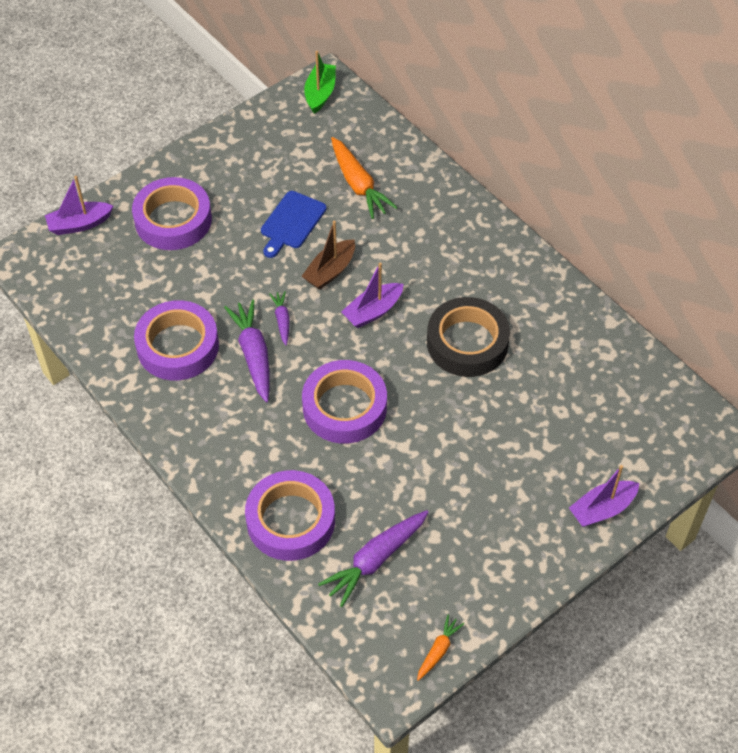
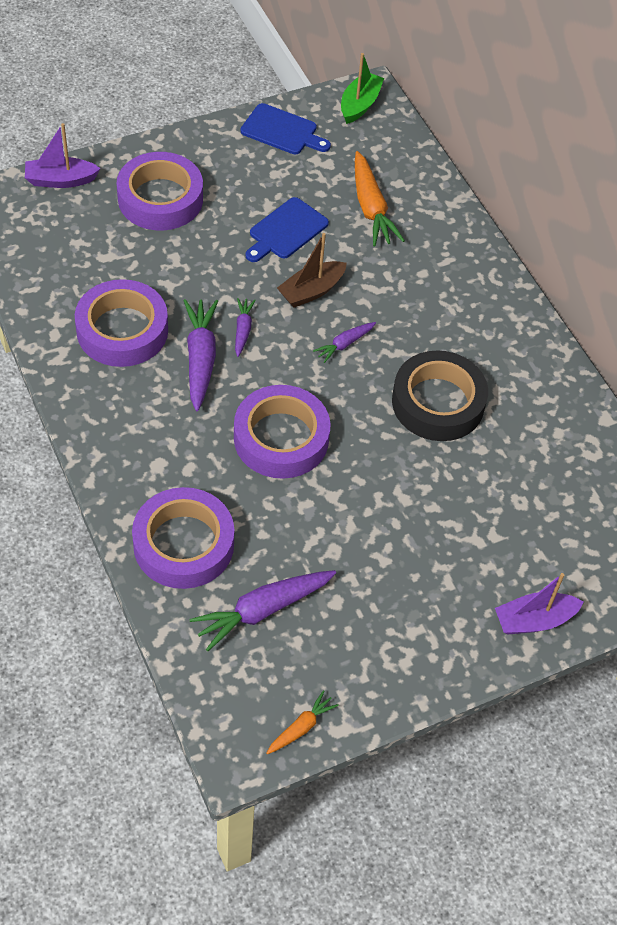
camera: 10 degrees right, 0 degrees up
purple boat [341,263,403,328] -> purple carrot [313,322,376,363]
none -> blue cutting board [241,103,331,154]

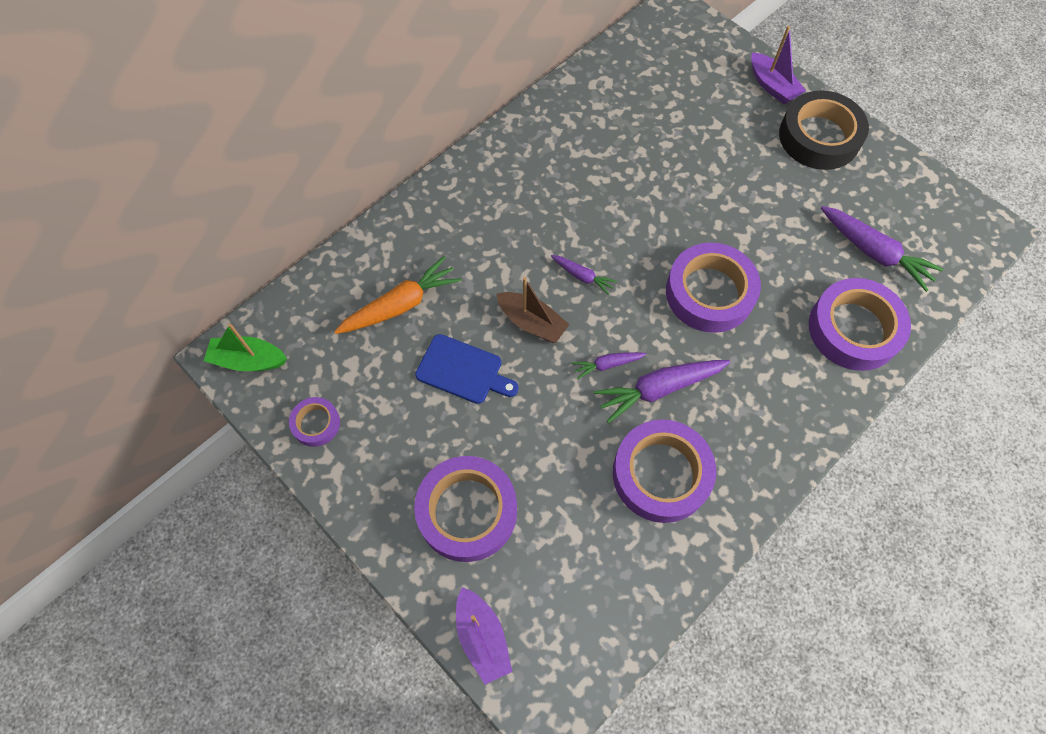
camera: 105 degrees left, 10 degrees up
blue cutting board [241,103,331,154] -> purple tape [289,397,340,447]
orange carrot [267,690,339,754] -> none
black tape [392,350,488,441] -> black tape moved to [779,90,869,170]

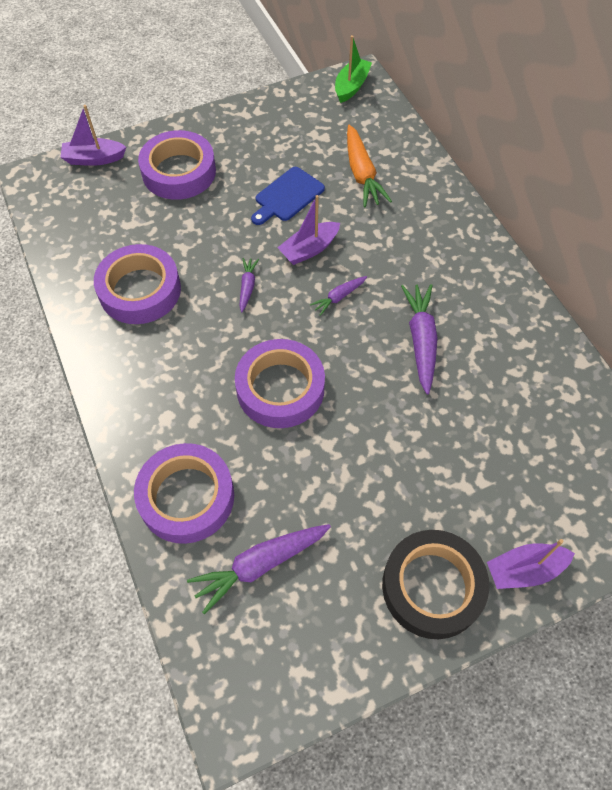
camera: 110 degrees right, 5 degrees down
purple tape [289,397,340,447] -> none
brown boat [497,277,570,343] -> purple boat [277,195,340,265]
purple carrot [594,360,730,423] -> purple carrot moved to [401,284,438,394]

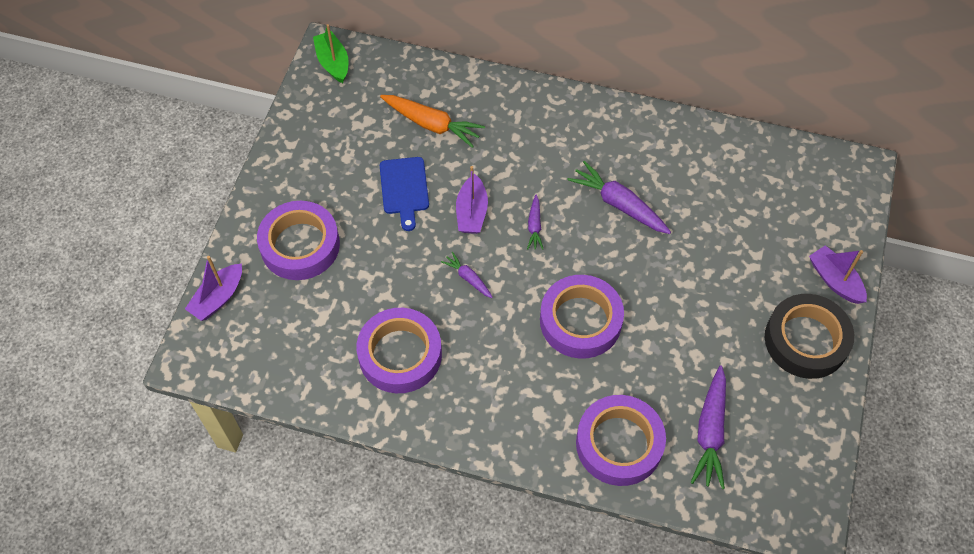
camera: 50 degrees left, 0 degrees up
purple boat [487,539,575,589] -> purple boat turned 120 degrees clockwise [809,246,867,304]

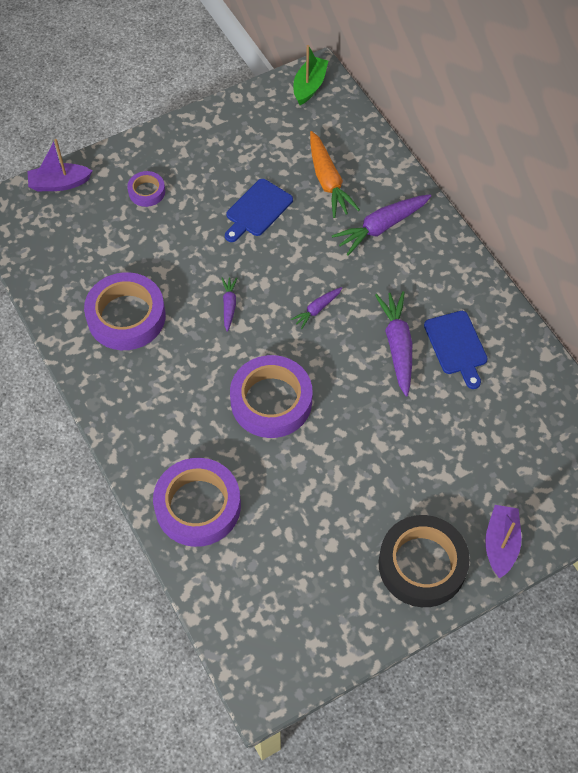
camera: 45 degrees right, 0 degrees up
purple tape [257,201,340,280] -> purple tape [127,171,165,207], size x0.50
purple boat [456,166,488,234] -> none
purple carrot [691,366,726,489] -> purple carrot moved to [332,194,431,255]
none -> blue cutting board [424,311,488,389]

